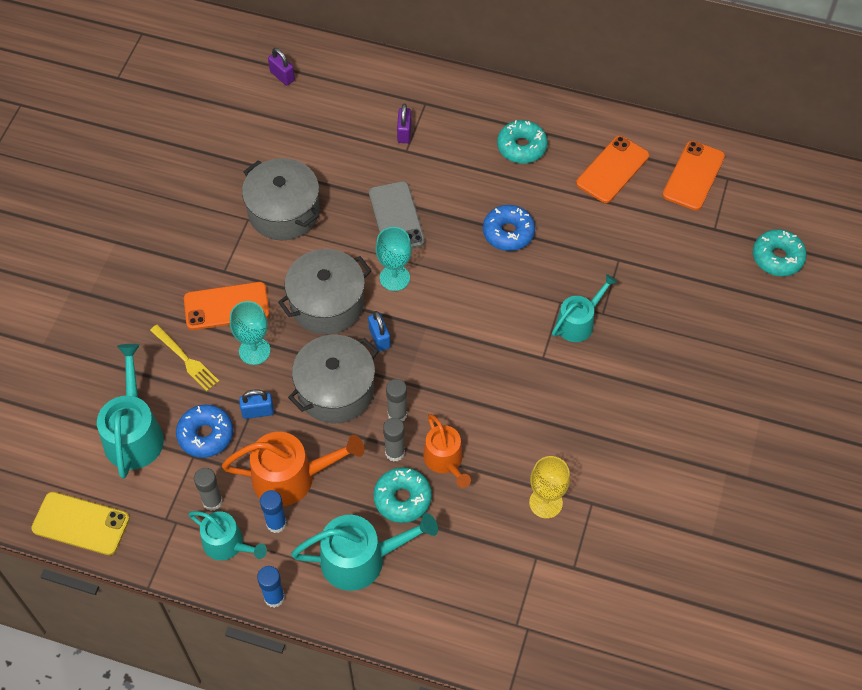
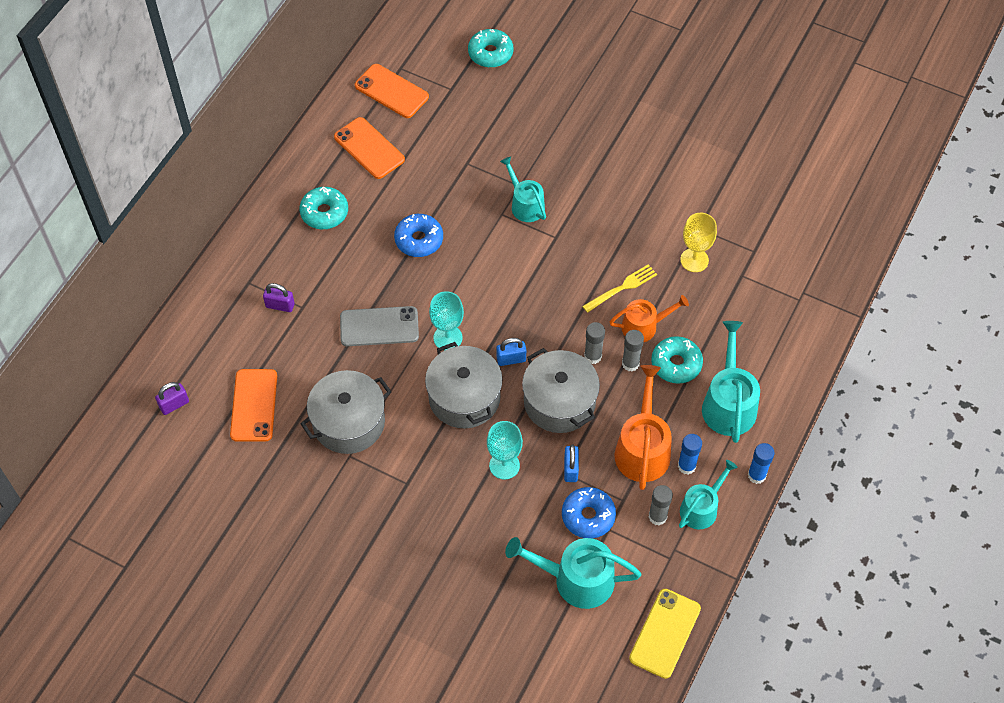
camera: 80 degrees left, 0 degrees up
yellow fork [150,325,219,391] -> yellow fork moved to [582,264,657,313]
orange phone [184,282,270,330] -> orange phone moved to [230,369,277,442]

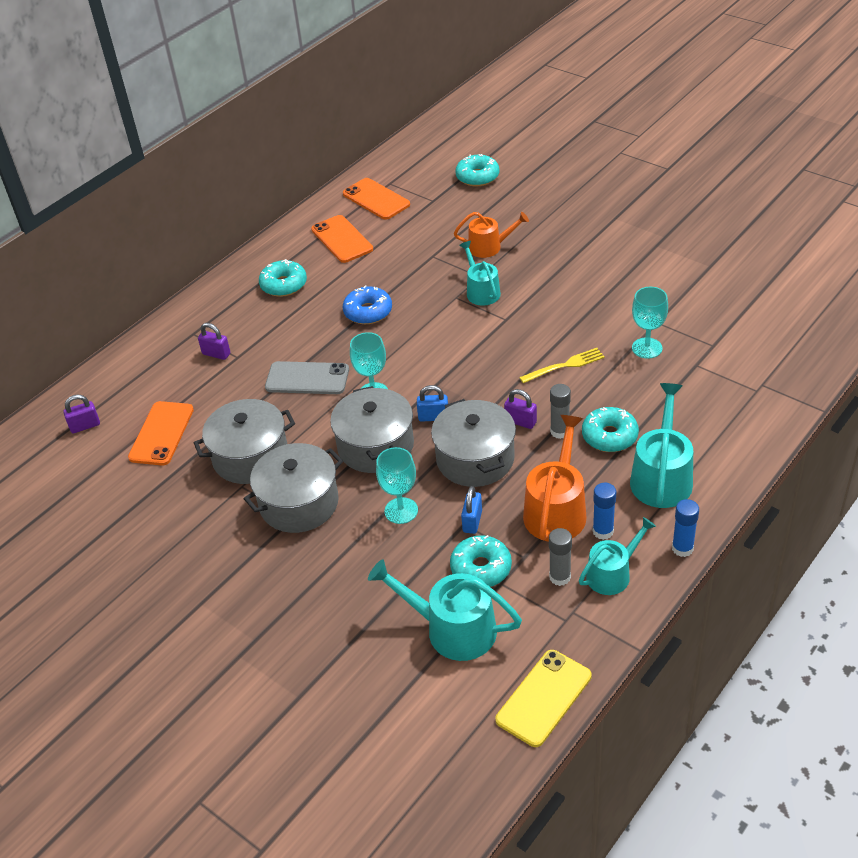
camera: 15 degrees right, 15 degrees down
blue donut [562,487,616,539] -> turquoise donut [450,535,512,587]
grey glue stick [584,322,605,364] -> purple padlock [504,389,537,429]
orange watering can [610,295,689,342] -> orange watering can moved to [454,212,529,258]
yellow goblet [680,213,717,272] -> turquoise goblet [632,287,668,359]
none -> grey pot [244,443,343,533]

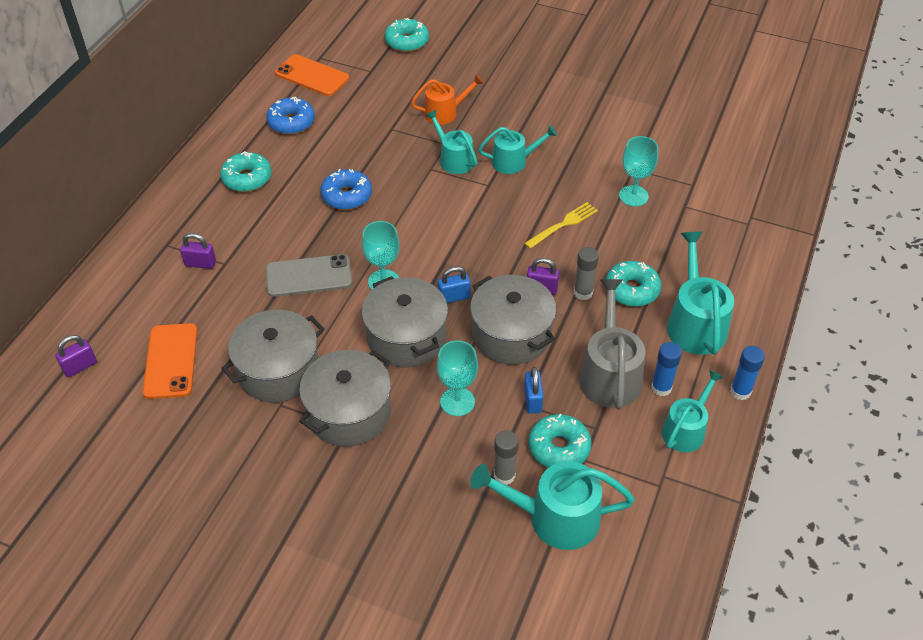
camera: 20 degrees left, 5 degrees up
orange phone [311,215,373,263] -> blue donut [266,97,315,134]
yellow phone [495,650,592,747] -> none
orange watering can [523,415,587,542] -> grey watering can [579,279,645,410]
grey glue stick [549,528,572,586] -> grey glue stick moved to [494,430,519,485]
none -> turquoise watering can [478,125,557,174]

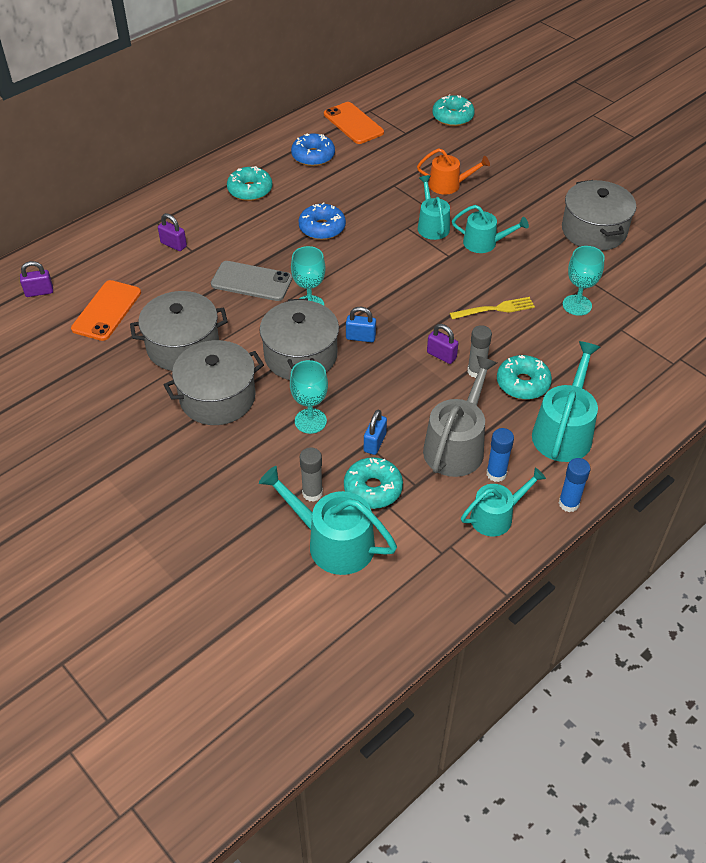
camera: 25 degrees right, 0 degrees up
grey pot [470,275,556,365] -> grey pot moved to [562,180,636,251]

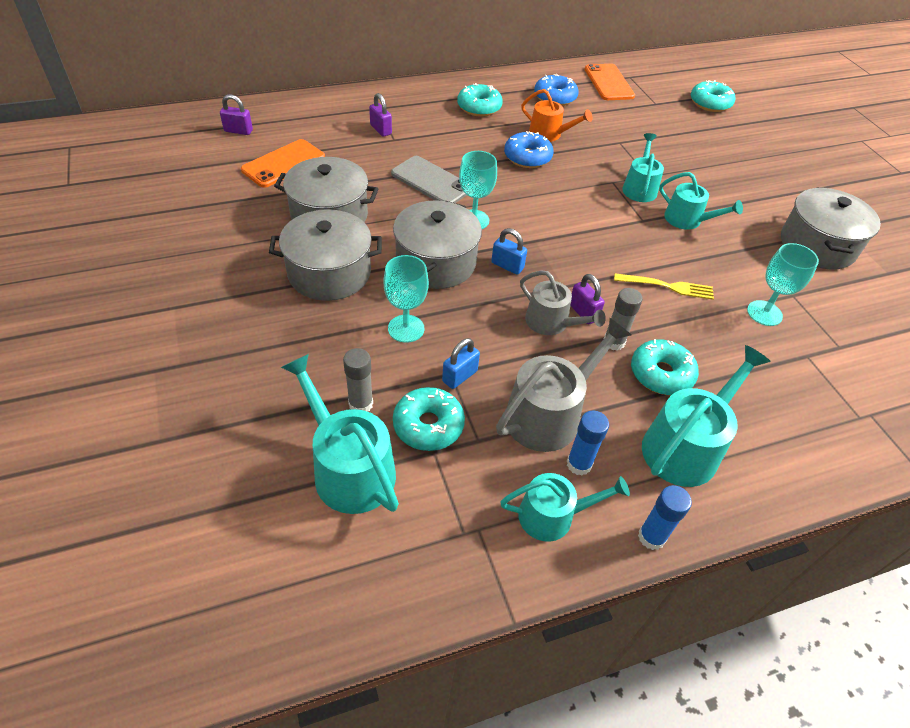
camera: 20 degrees right, 0 degrees up
orange watering can [417,148,490,194] -> orange watering can moved to [521,89,592,142]
none -> grey watering can [520,270,606,335]

